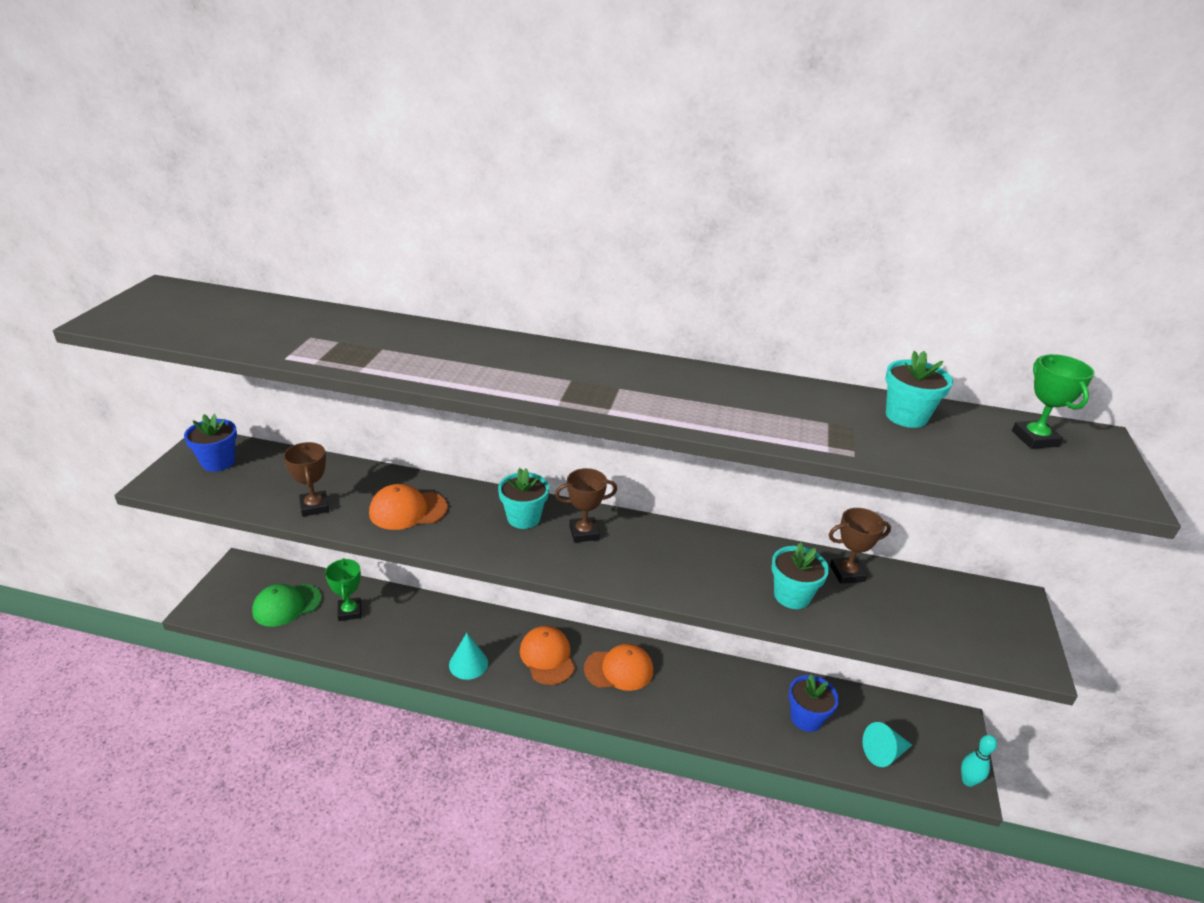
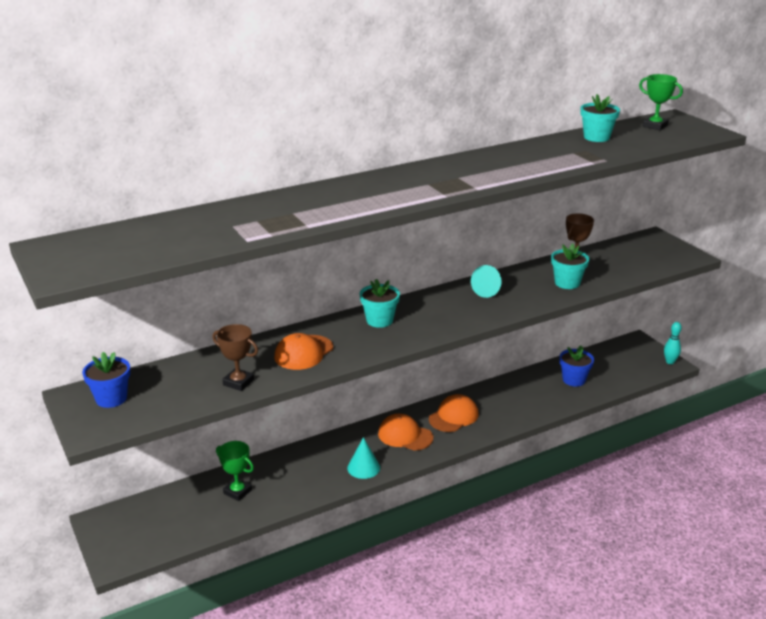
camera: 40 degrees left, 5 degrees down
green cap [252,584,322,627] -> none
brown trophy [555,468,617,542] -> none
turquoise cone [863,722,912,767] -> turquoise cone moved to [471,265,501,298]

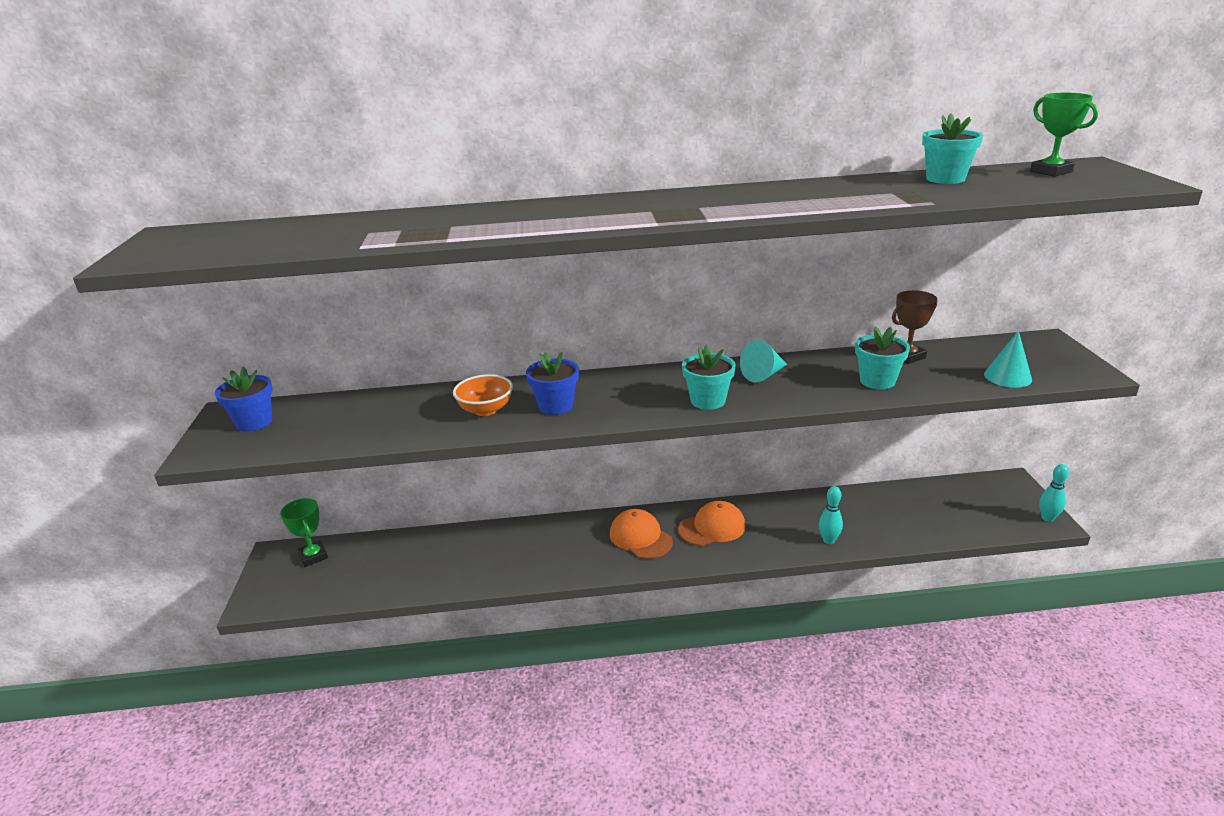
camera: 25 degrees right, 0 degrees up
brown trophy [212,324,258,391] -> none
green trophy [216,441,254,501] -> green trophy moved to [280,498,328,567]
orange cap [274,333,333,370] -> orange bowl [453,374,513,416]
turquoise cone [347,437,380,479] -> turquoise cone moved to [984,330,1032,388]
turquoise flower pot [360,279,400,328] -> turquoise flower pot moved to [682,345,736,410]
blue flower pot [559,346,594,387] -> blue flower pot moved to [526,352,579,415]
none -> turquoise bowling pin [819,486,843,544]

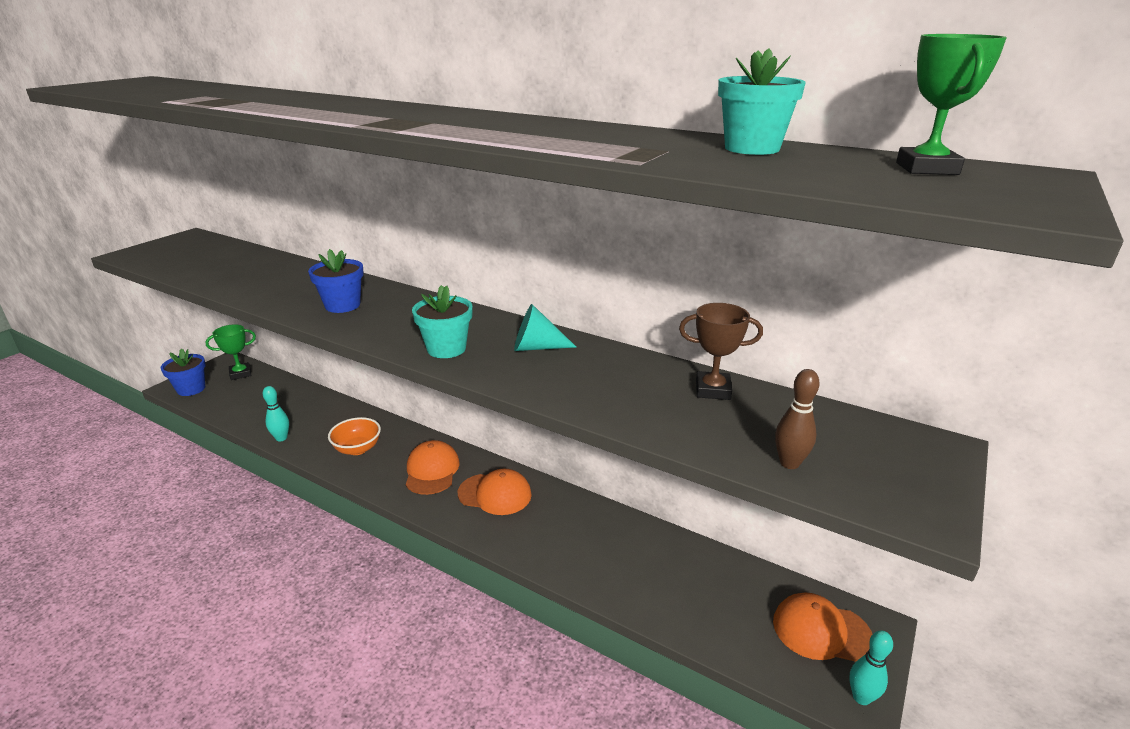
camera: 35 degrees right, 0 degrees up
blue flower pot [215,367,273,432] -> blue flower pot moved to [161,349,206,396]
green trophy [280,498,328,567] -> green trophy turned 60 degrees clockwise [205,324,256,380]
orange bowl [453,374,513,416] -> orange bowl moved to [328,417,381,455]
turquoise bowling pin [819,486,843,544] -> turquoise bowling pin moved to [263,386,289,442]
turquoise flower pot [855,326,910,389] -> none
turquoise cone [984,330,1032,388] -> brown bowling pin [775,369,820,469]
none -> orange cap [773,593,872,662]

